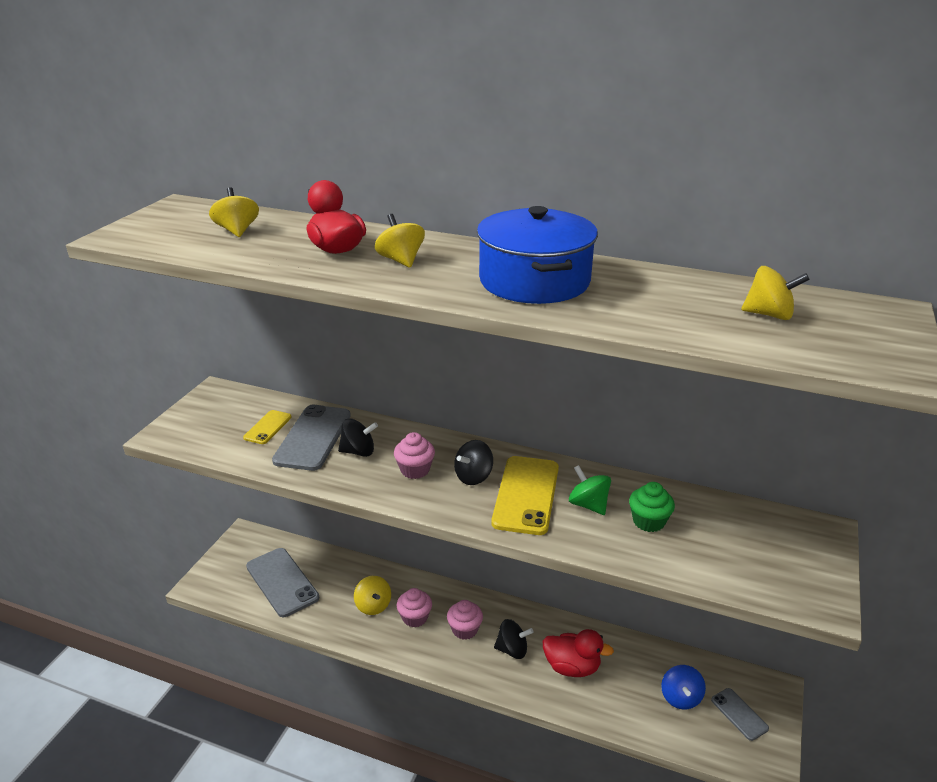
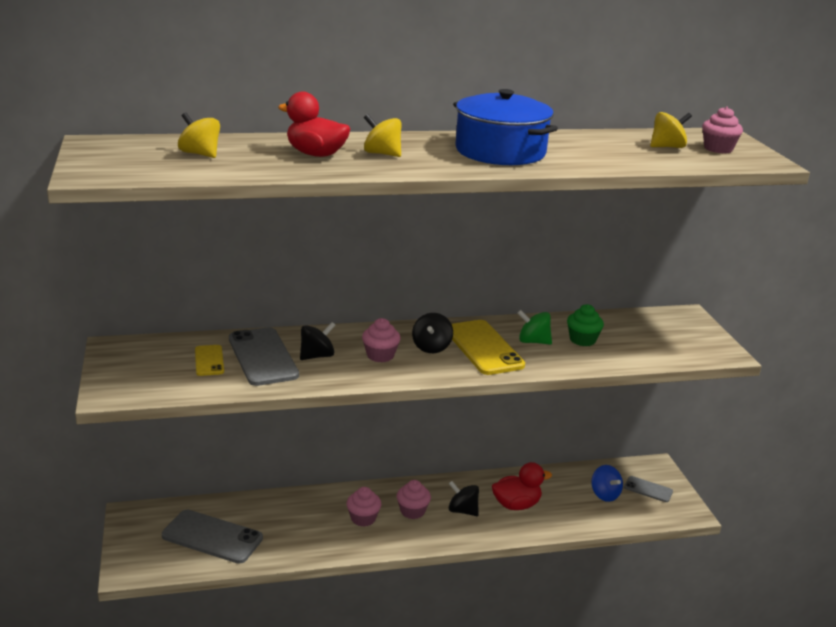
camera: 35 degrees left, 5 degrees down
yellow spinning top [354,576,391,615] -> none
black spinning top [494,619,534,659] -> black spinning top turned 120 degrees counterclockwise [449,481,479,516]
none -> pink cupcake [702,106,743,153]

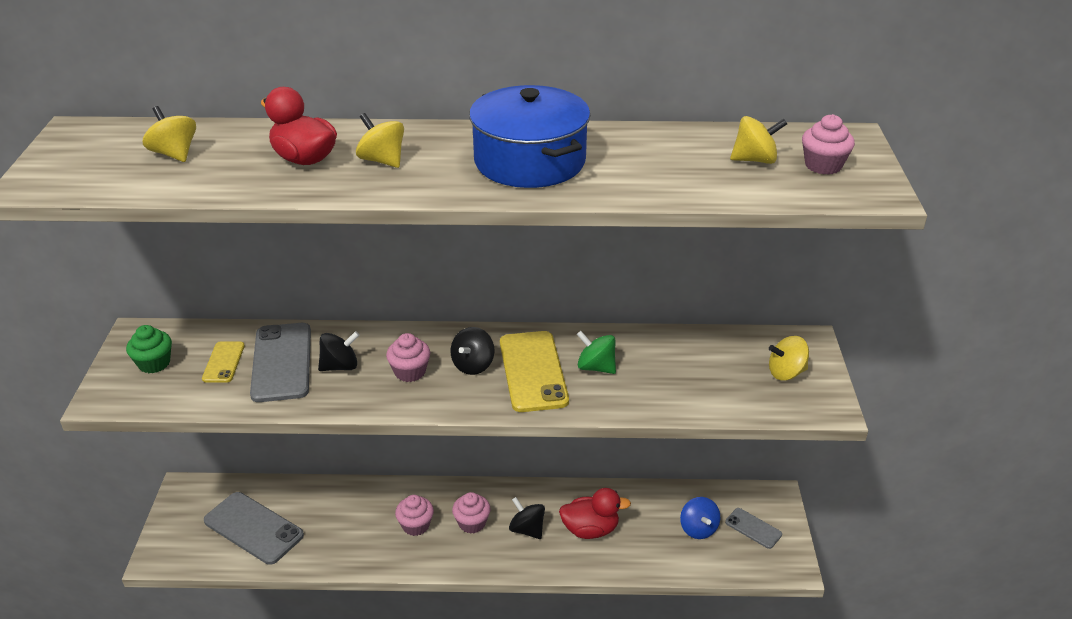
camera: 15 degrees right, 10 degrees up
green cupcake [567,304,604,346] -> green cupcake moved to [126,325,172,373]
none -> yellow spinning top [769,336,809,380]

